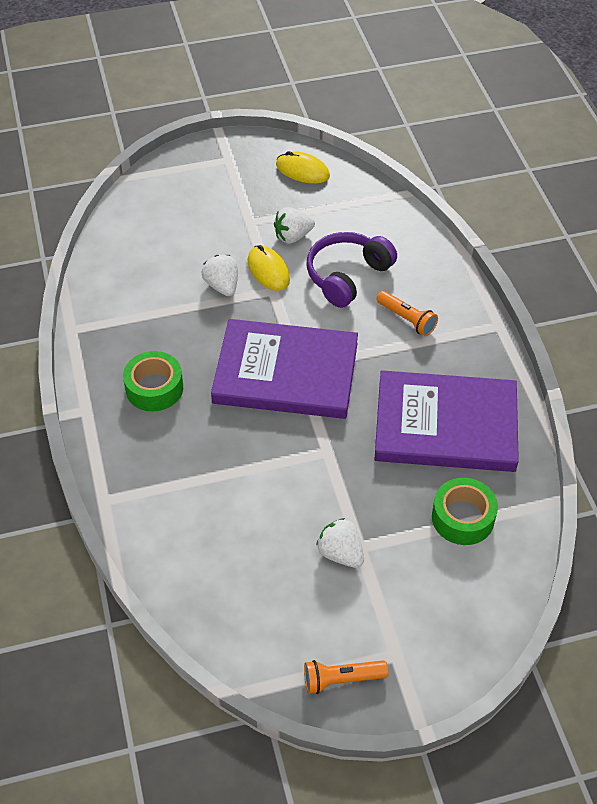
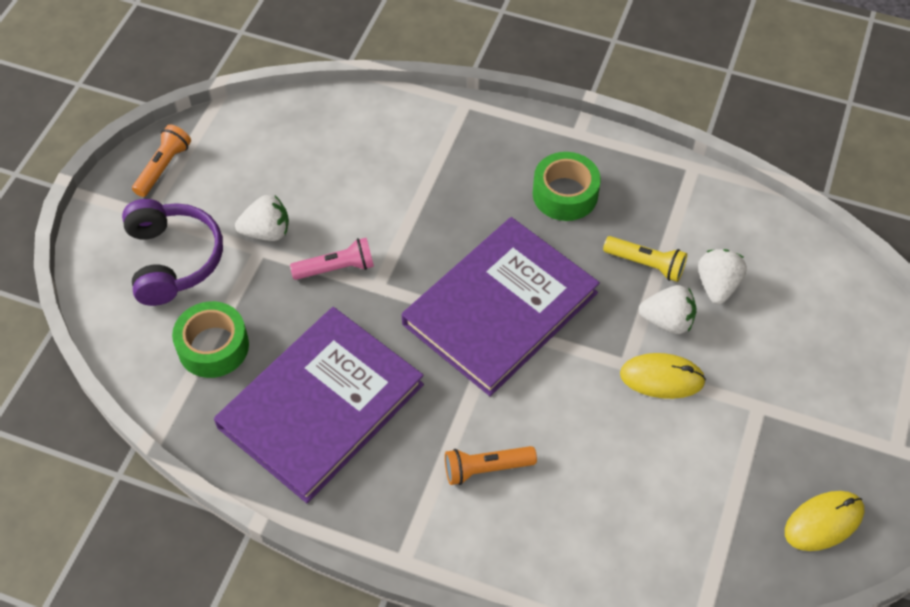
camera: 125 degrees right, 5 degrees up
white strawberry [274,207,315,244] -> white strawberry moved to [698,249,747,304]
purple headphones [306,232,397,308] -> purple headphones moved to [122,199,223,306]
none -> pink flashlight [290,238,374,280]
none -> yellow flashlight [603,236,687,282]

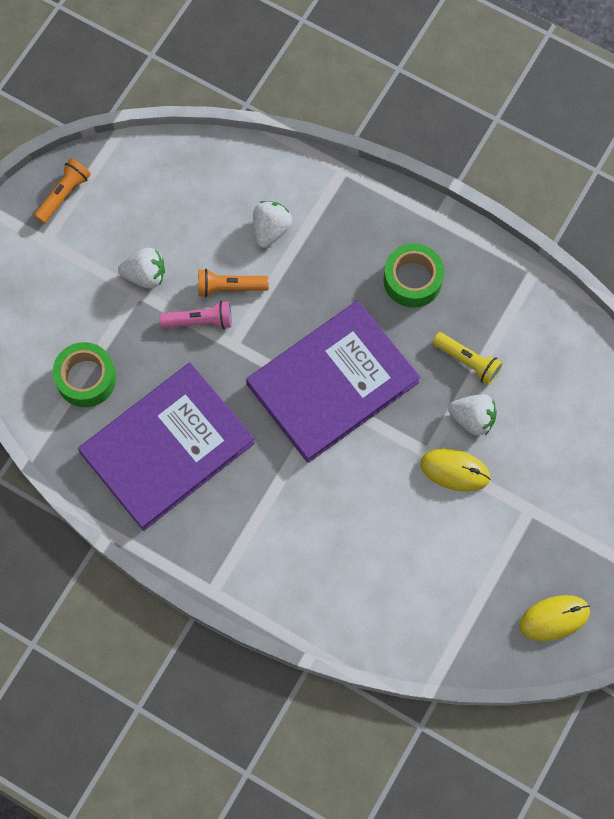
camera: 10 degrees right, 15 degrees up
purple headphones [122,199,223,306] -> none
orange flashlight [445,446,537,485] -> orange flashlight moved to [198,269,269,297]
white strawberry [698,249,747,304] -> white strawberry moved to [253,201,292,248]

